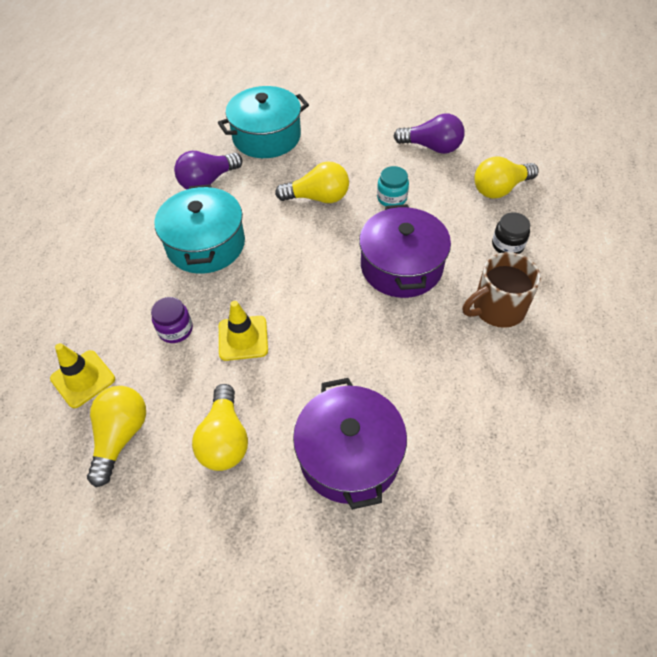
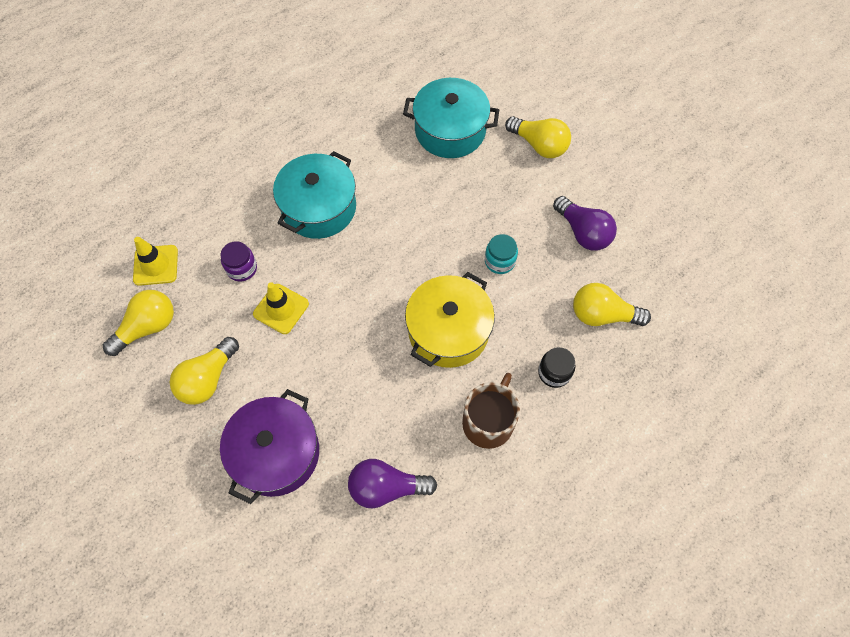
camera: 35 degrees right, 10 degrees up
purple light bulb [174,151,242,189] -> purple light bulb moved to [348,459,437,508]
yellow light bulb [275,161,349,203] -> yellow light bulb moved to [505,116,571,158]
purple pot [359,204,451,298] -> yellow pot [405,272,495,368]
brown mug [462,252,541,328] -> brown mug turned 105 degrees clockwise [462,373,520,449]

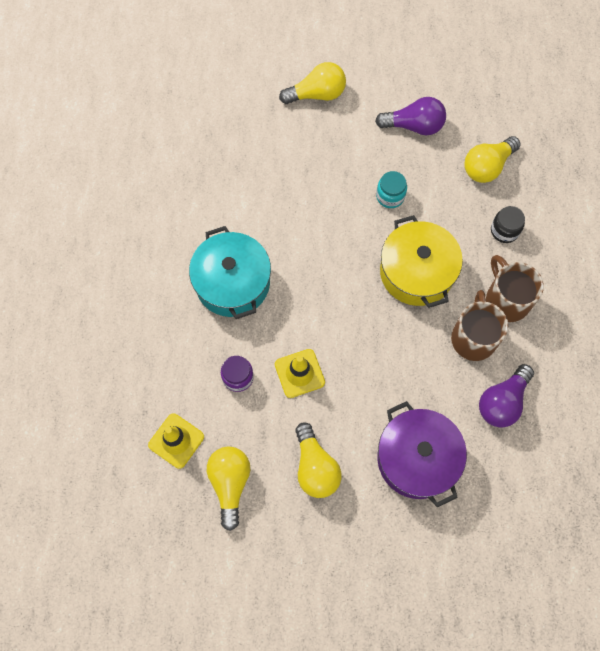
camera: 50 degrees left, 5 degrees up
turquoise pot [403,78,499,158] -> none
none -> brown mug [451,290,508,361]

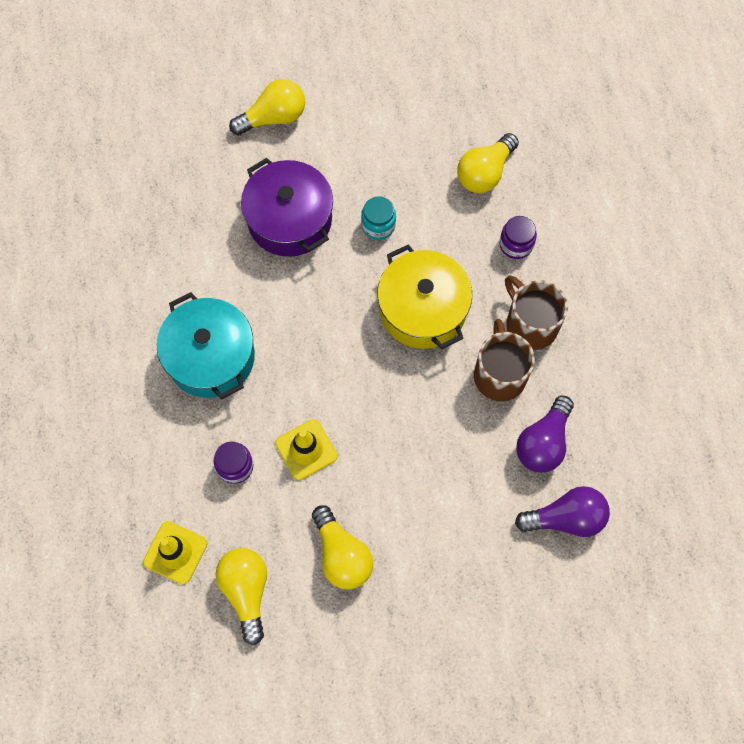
camera: 10 degrees left, 0 degrees up
purple light bulb [375,97,446,135] -> purple light bulb moved to [515,486,610,537]
purple pot [377,401,467,508] -> purple pot moved to [241,158,333,257]
black jar [491,206,525,243] -> purple jar [500,216,537,259]

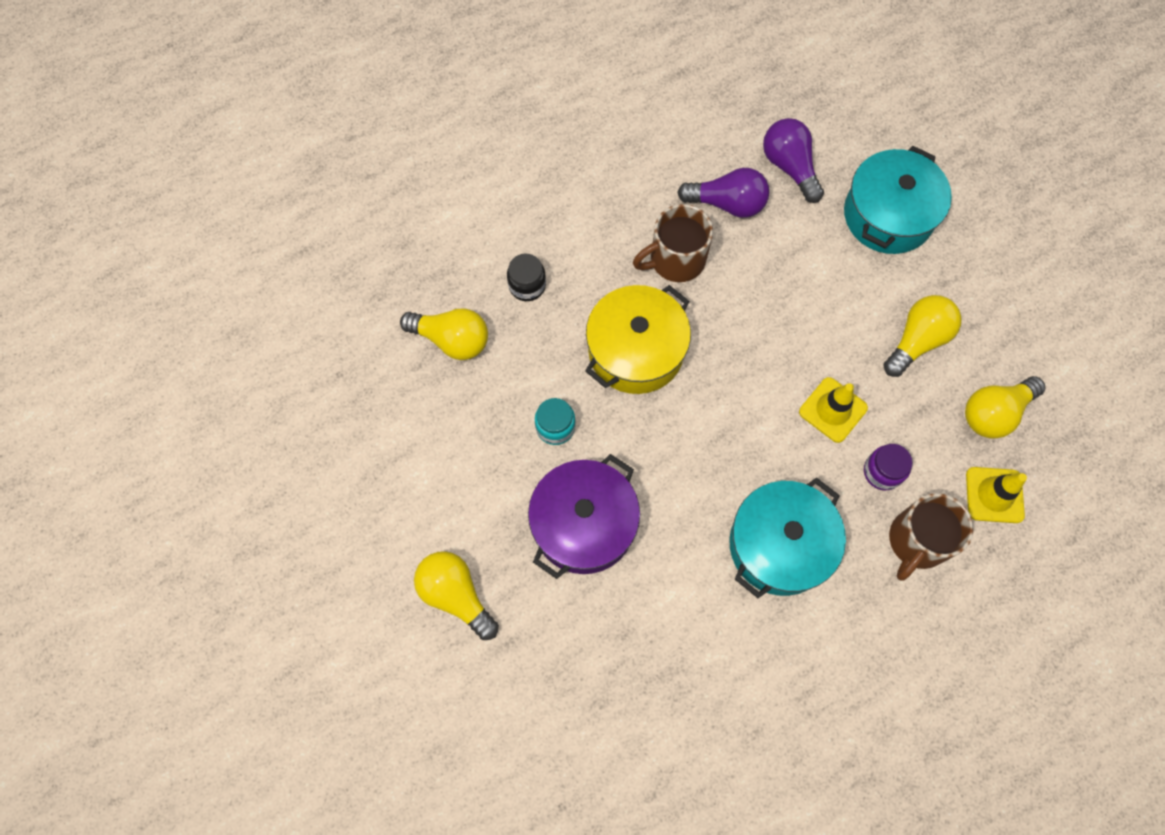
camera: 110 degrees left, 0 degrees up
purple jar [500,216,537,259] -> black jar [507,254,546,301]
brown mug [505,275,568,350] -> brown mug moved to [889,493,974,581]
none -> turquoise pot [844,146,952,254]

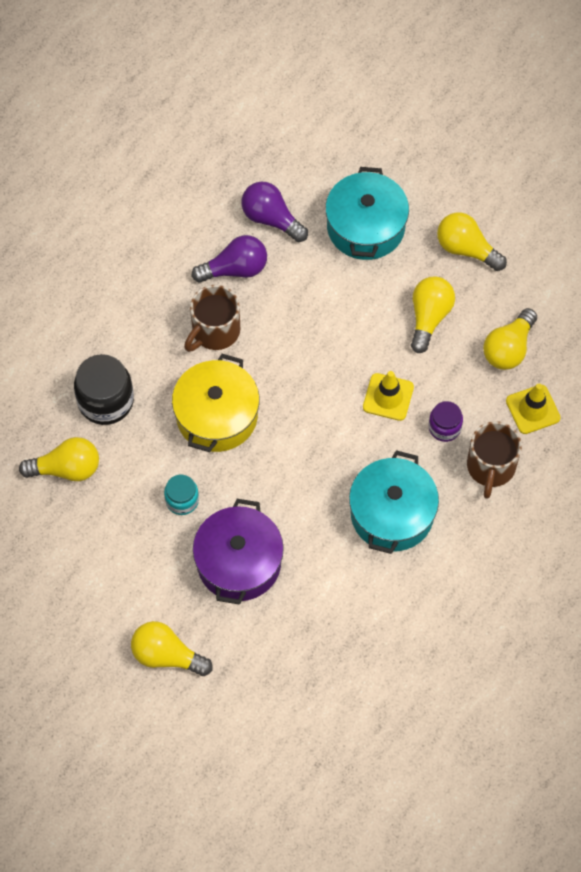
camera: 25 degrees left, 5 degrees down
black jar [507,254,546,301] -> black jar [74,354,134,425], size x1.73
none -> yellow light bulb [437,212,507,271]

